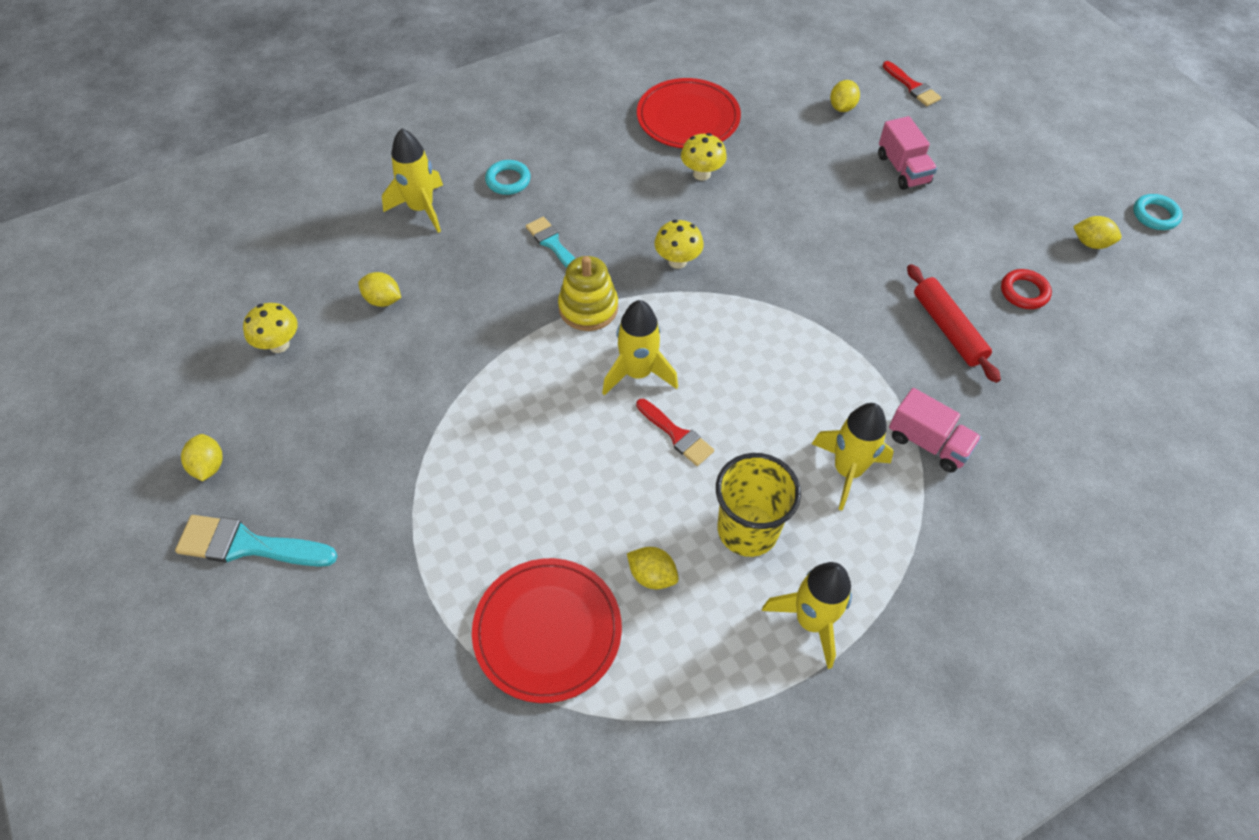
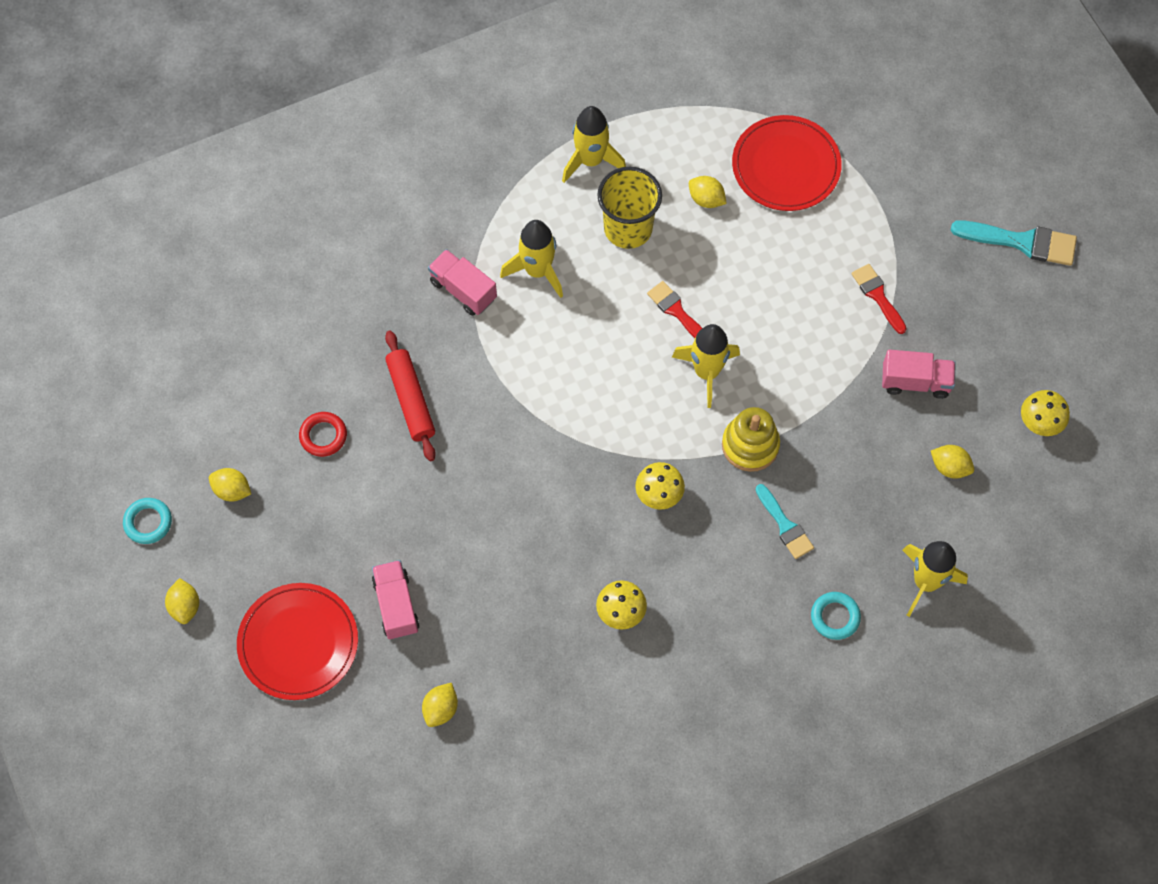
camera: 175 degrees left, 10 degrees up
yellow lemon [181,434,223,481] -> yellow lemon moved to [165,578,199,624]
red plate [637,78,741,148] -> red plate moved to [237,583,358,700]
red brush [883,61,941,106] -> red brush moved to [851,264,907,334]
none -> pink truck [882,350,956,399]

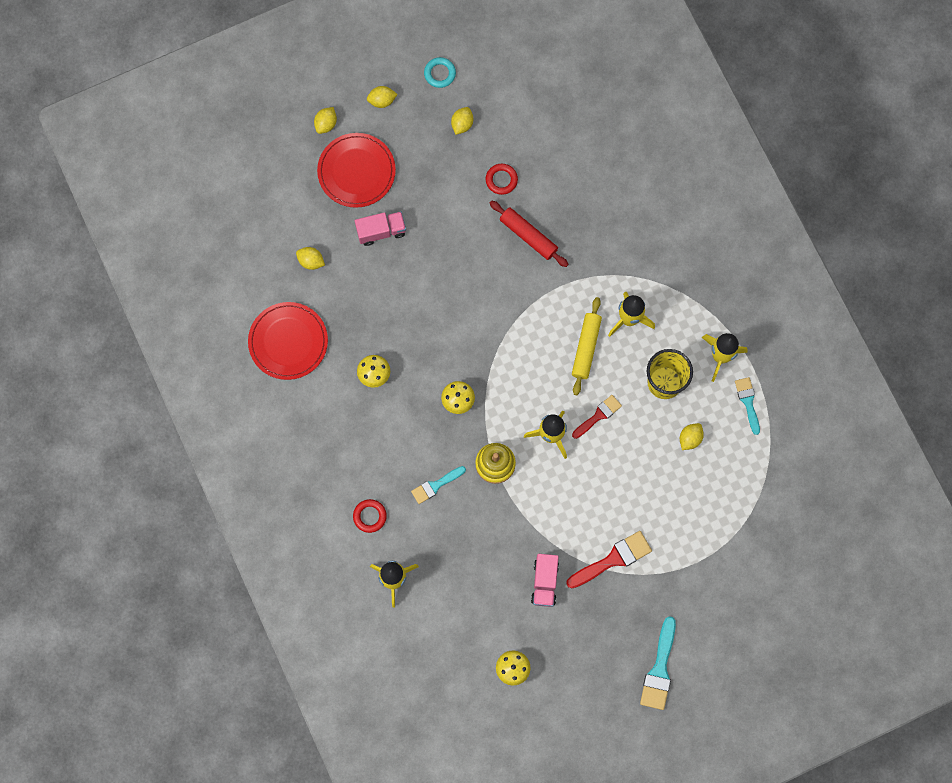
camera: 90 degrees right, 10 degrees up
red rolling pin [385,331,436,461] -> red rolling pin turned 60 degrees clockwise [490,201,569,267]
pink truck [428,249,497,316] -> none
red plate [732,115,842,211] -> red plate moved to [248,302,328,380]
turquoise ring [811,592,861,640] -> red ring [353,499,387,533]
red brush [851,264,907,334] -> red brush [566,531,652,589], size x1.54
yellow lemon [931,445,974,478] -> yellow lemon moved to [314,107,337,134]
none -> yellow rolling pin [572,297,602,395]
none -> turquoise brush [735,377,760,435]

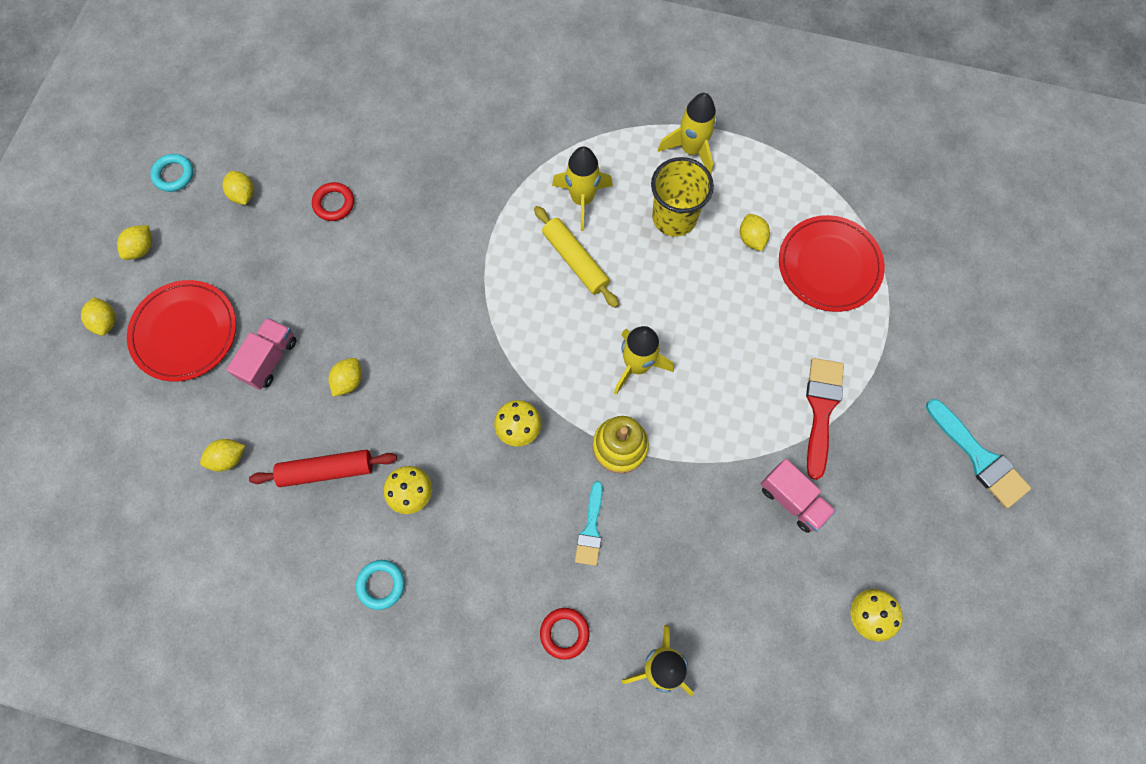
camera: 50 degrees left, 5 degrees down
red plate [248,302,328,380] -> red plate moved to [779,215,885,312]
red rolling pin [490,201,569,267] -> red rolling pin moved to [249,450,397,487]
red brush [572,395,622,439] -> none
turquoise brush [735,377,760,435] -> none
none -> yellow lemon [328,358,362,396]
none -> turquoise ring [356,560,405,610]

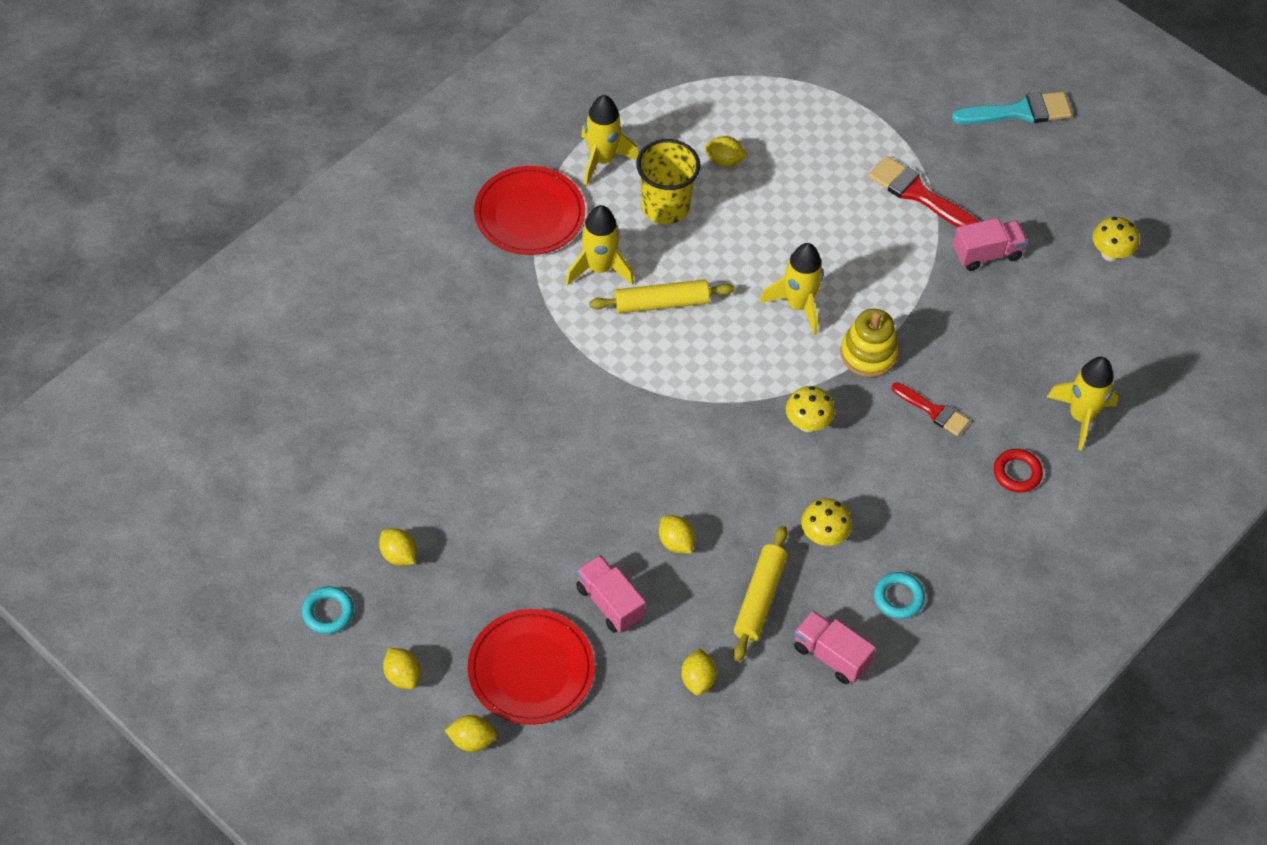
camera: 65 degrees left, 15 degrees down
yellow lemon [222,171,254,205] -> yellow lemon turned 45 degrees clockwise [379,528,417,566]
red rolling pin [249,450,397,487] -> yellow rolling pin [733,526,788,662]
red ring [312,182,354,221] -> none
turquoise brush [575,481,603,566] -> red brush [892,382,970,436]
red plate [779,215,885,312] -> red plate moved to [474,166,585,255]
none -> pink truck [794,611,876,684]

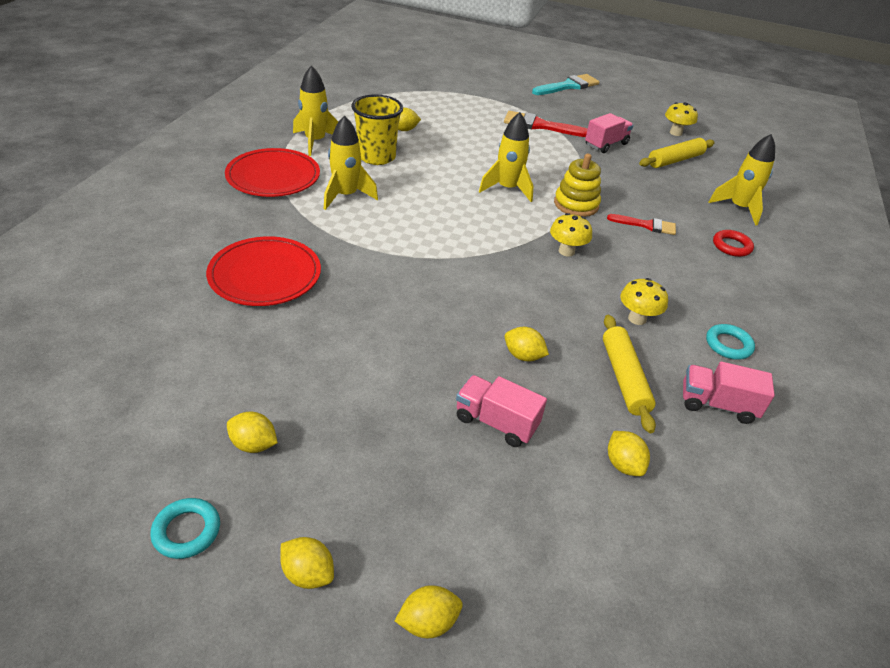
camera: 25 degrees left, 15 degrees down
red plate [468,609,595,725] -> red plate moved to [206,236,321,306]
yellow rolling pin [589,280,734,313] -> yellow rolling pin moved to [639,138,715,168]

